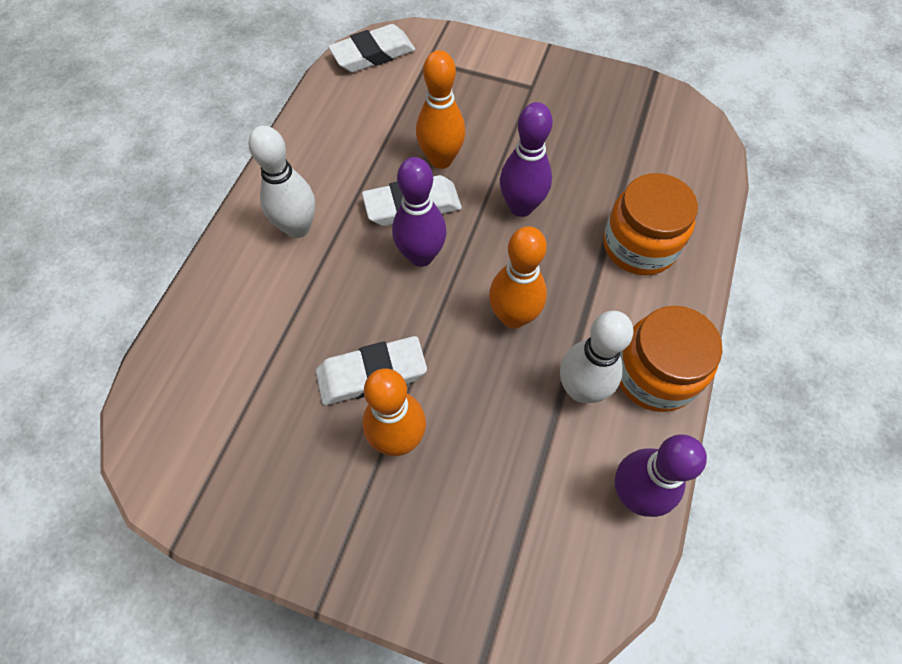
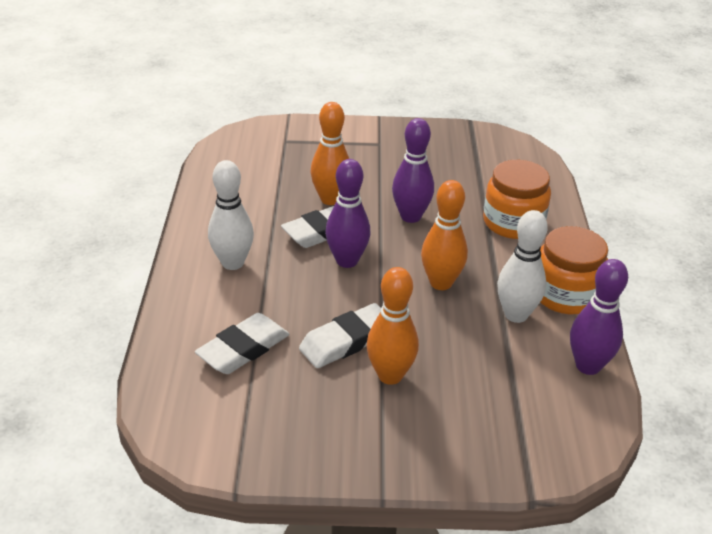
camera: 20 degrees left, 25 degrees down
white eraser [328,24,416,72] -> white eraser moved to [195,313,289,374]

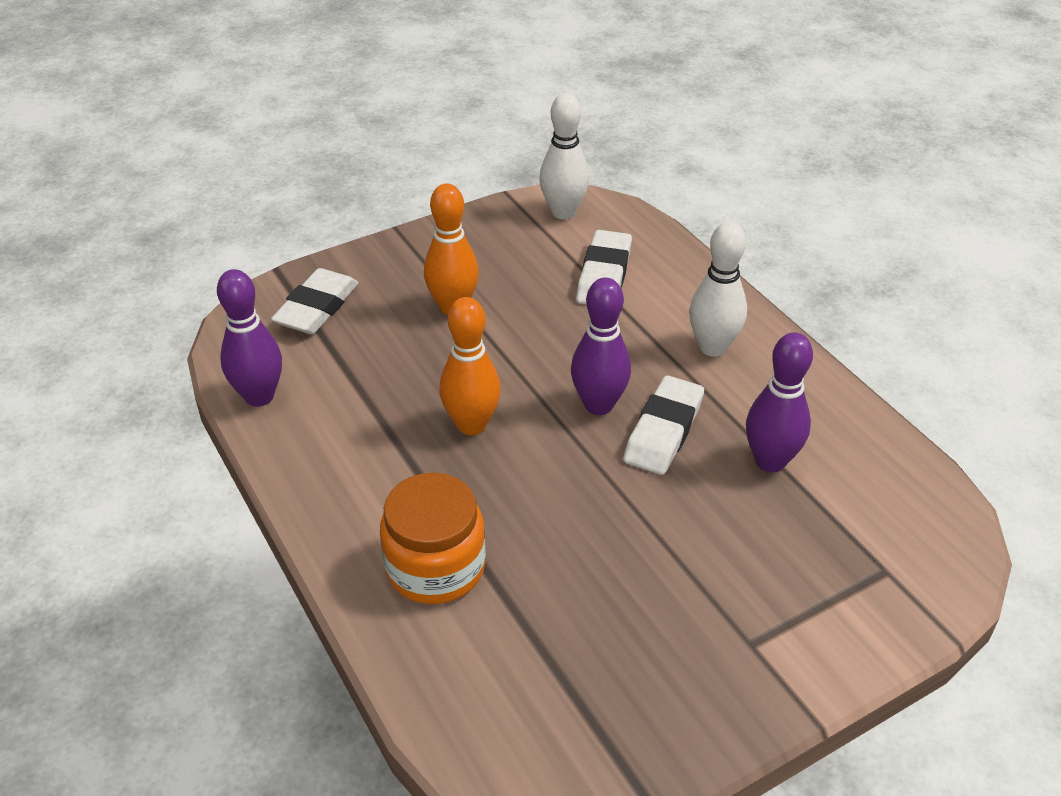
camera: 150 degrees right, 5 degrees up
white eraser [299,303,381,368] -> white eraser moved to [271,268,358,334]
orange bowling pin [311,102,349,205] -> none
purple bowling pin [392,118,434,223] -> purple bowling pin moved to [746,333,813,472]
white bowling pin [497,210,548,323] -> white bowling pin moved to [539,93,589,219]
orange jar [540,226,608,314] -> none

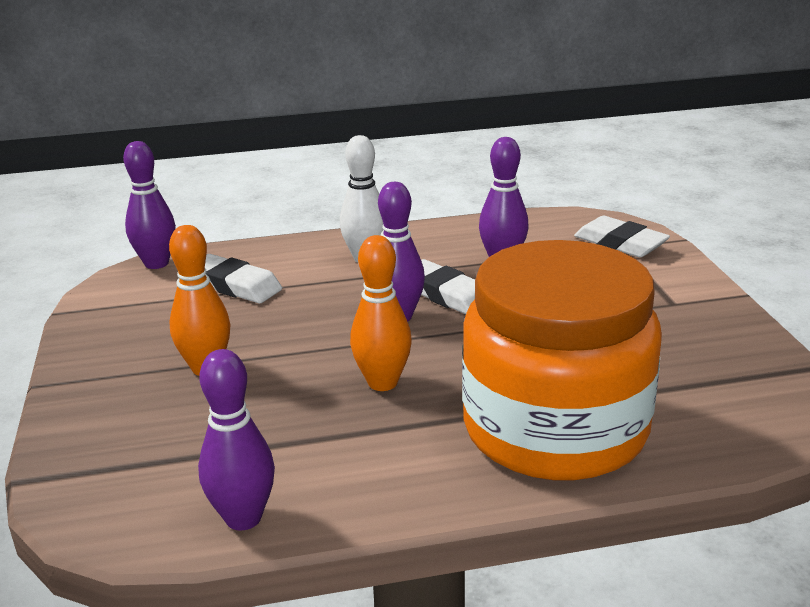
camera: 70 degrees left, 15 degrees down
white eraser [271,268,358,334] -> white eraser moved to [574,216,670,257]
orange jar [380,472,486,604] -> orange jar [462,240,662,481], size x1.89
white bowling pin [539,93,589,219] -> none
none -> purple bowling pin [123,141,176,269]

